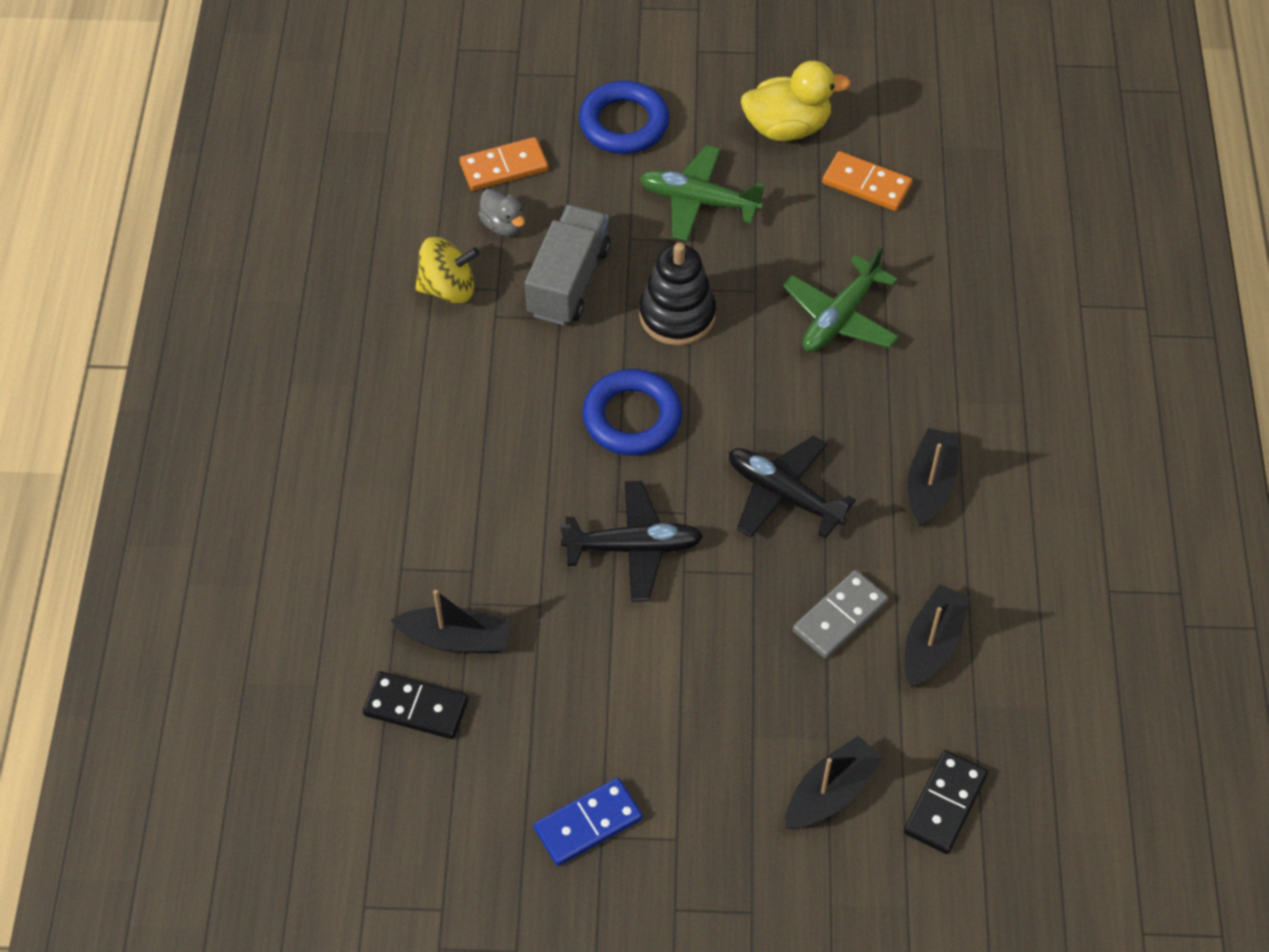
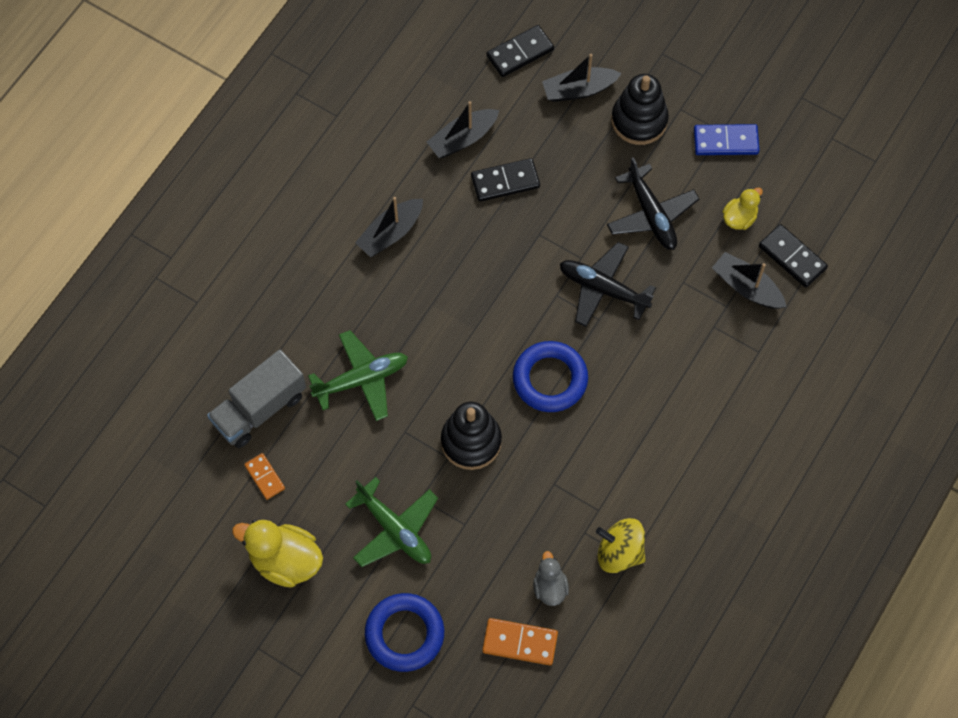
camera: 150 degrees left, 10 degrees up
grey truck [525,205,611,325] -> grey truck moved to [207,350,306,448]
black plane [729,435,856,539] -> black plane moved to [607,157,699,250]
grey domino [793,570,889,659] -> black domino [471,158,540,202]
orange domino [822,151,913,211] -> orange domino [244,453,285,500], size x0.65
none -> black stacking toy [611,74,669,145]
none -> yellow duck [723,187,763,230]

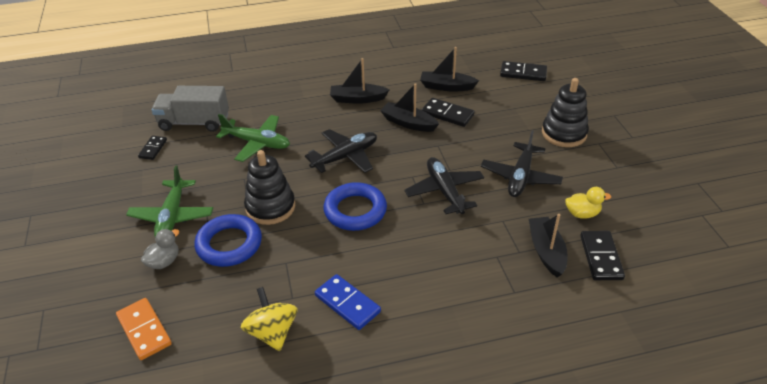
camera: 45 degrees right, 25 degrees down
yellow duck [232,520,323,588] -> none
orange domino [244,453,285,500] -> black domino [138,136,167,160]
blue ring [365,593,444,672] -> blue ring moved to [195,214,262,267]
grey duck [533,551,569,606] -> grey duck moved to [141,229,179,269]
black boat [542,54,622,102] -> black boat moved to [380,83,439,132]
blue domino [694,124,760,155] -> blue domino moved to [315,274,381,330]
none -> black plane [305,129,377,173]

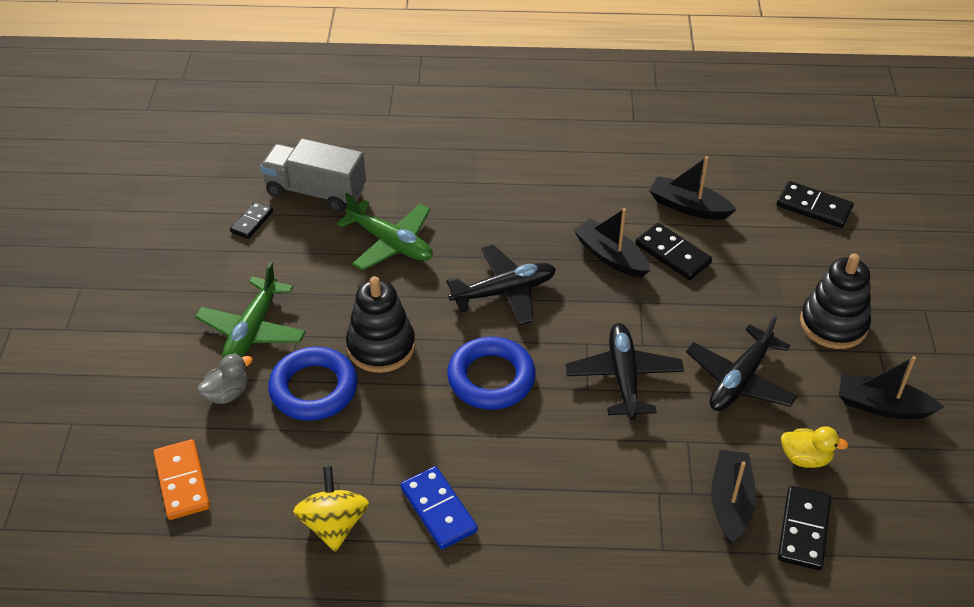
camera: 15 degrees right, 5 degrees up
black boat [330,58,389,104] -> black boat moved to [839,356,944,419]

